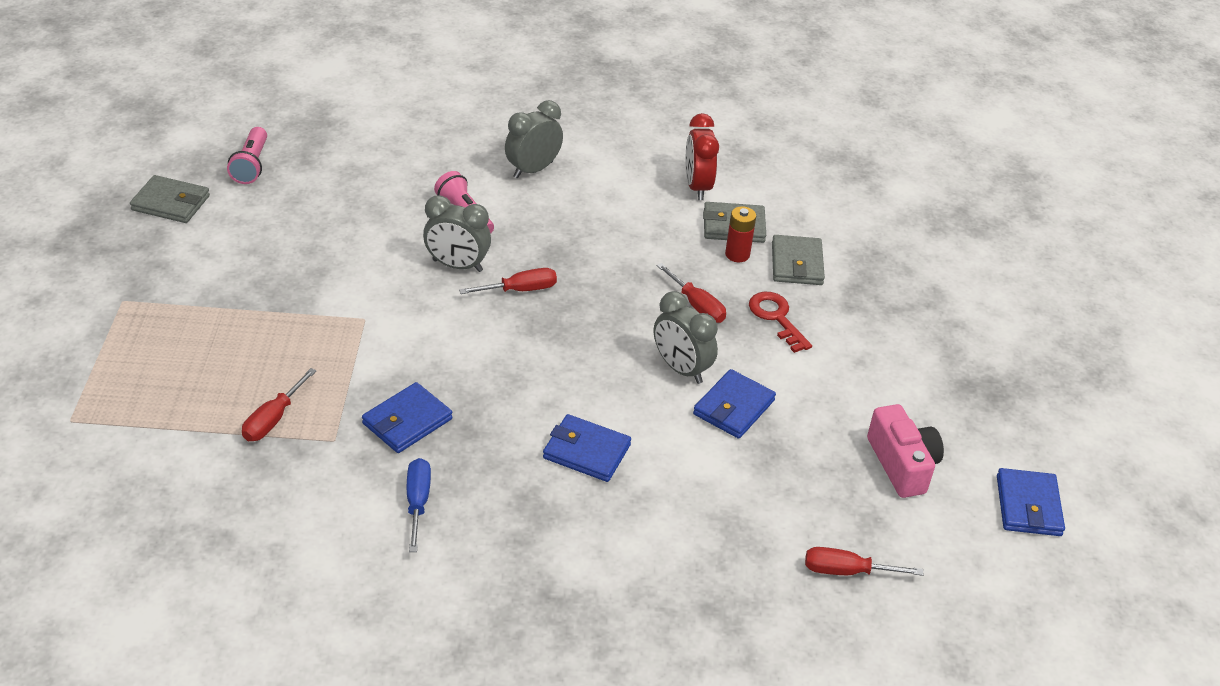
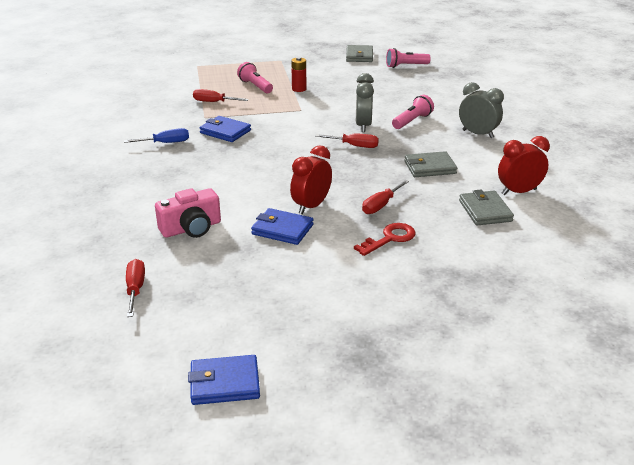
camera: 80 degrees right, 10 degrees down
red screwdriver [459,268,557,294] -> red screwdriver turned 45 degrees counterclockwise [315,133,379,148]
blue wallet [543,414,631,482] -> none
grey clock [654,291,718,384] -> red clock [290,145,332,214]
red battery [725,206,756,262] -> red battery moved to [291,57,306,92]
grey wallet [772,235,825,285] -> grey wallet moved to [404,151,457,177]
pink camera [867,404,944,498] -> pink camera moved to [155,188,221,238]
none -> pink flashlight [237,62,273,93]

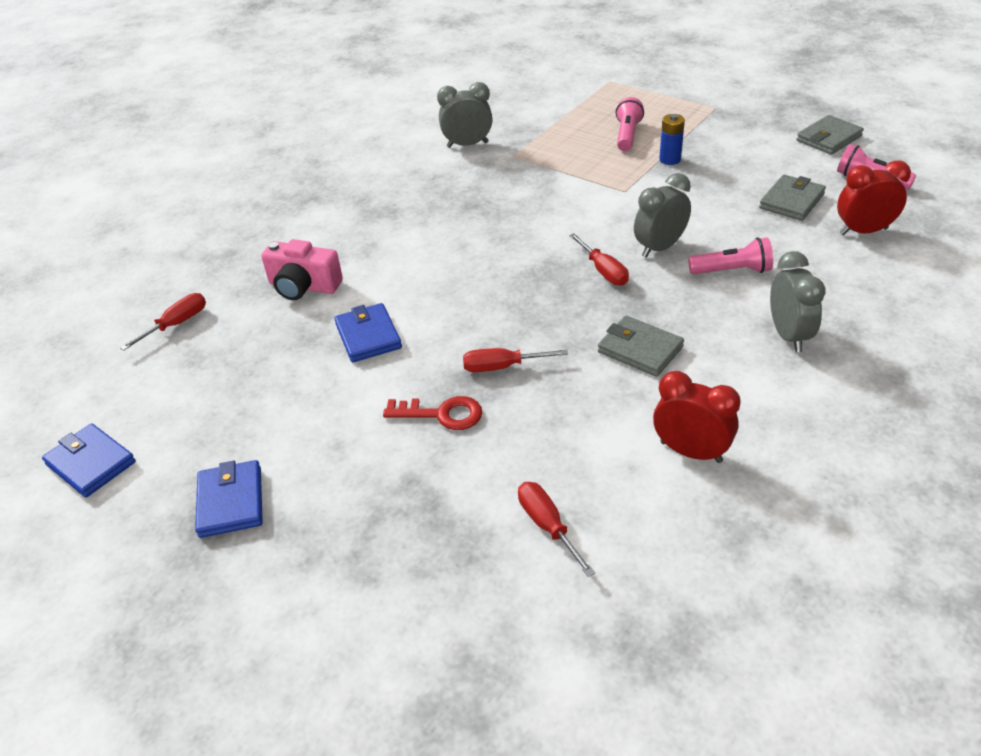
camera: 50 degrees right, 10 degrees up
blue screwdriver [124,128,189,143] -> none
red screwdriver [193,89,249,102] -> red screwdriver moved to [518,482,595,577]
blue wallet [200,116,251,142] -> blue wallet moved to [195,460,263,538]
red clock [290,145,332,214] -> red clock moved to [837,160,911,235]
red battery [291,57,306,92] -> blue battery [659,114,685,165]
grey wallet [459,189,514,225] -> grey wallet moved to [759,175,826,221]
none -> grey clock [437,82,492,148]

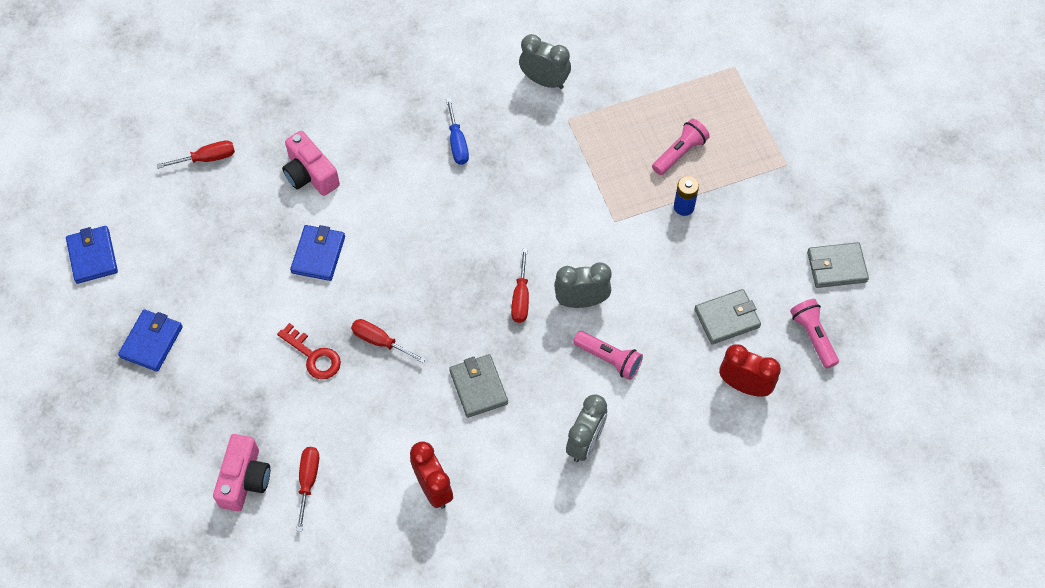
camera: 30 degrees right, 20 degrees up
none -> pink camera [213,434,270,511]
none -> blue screwdriver [446,98,469,165]

